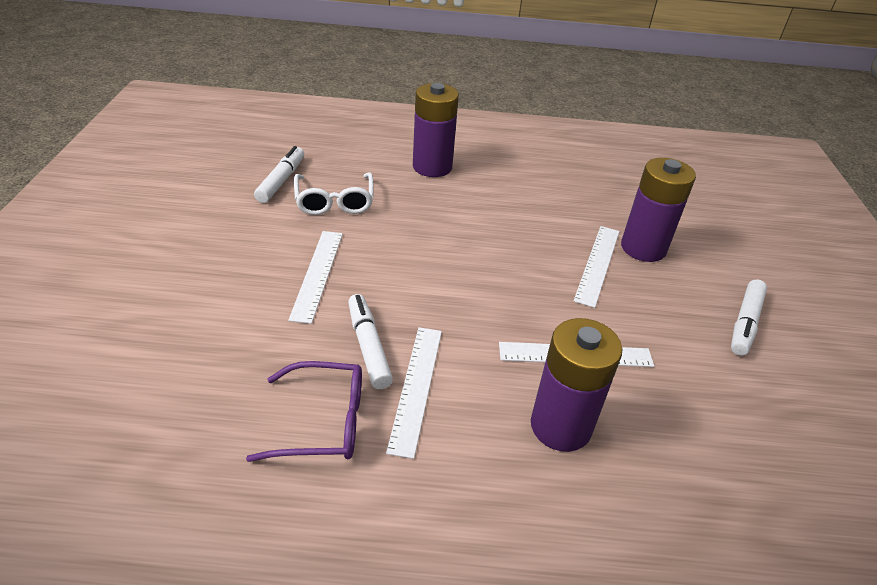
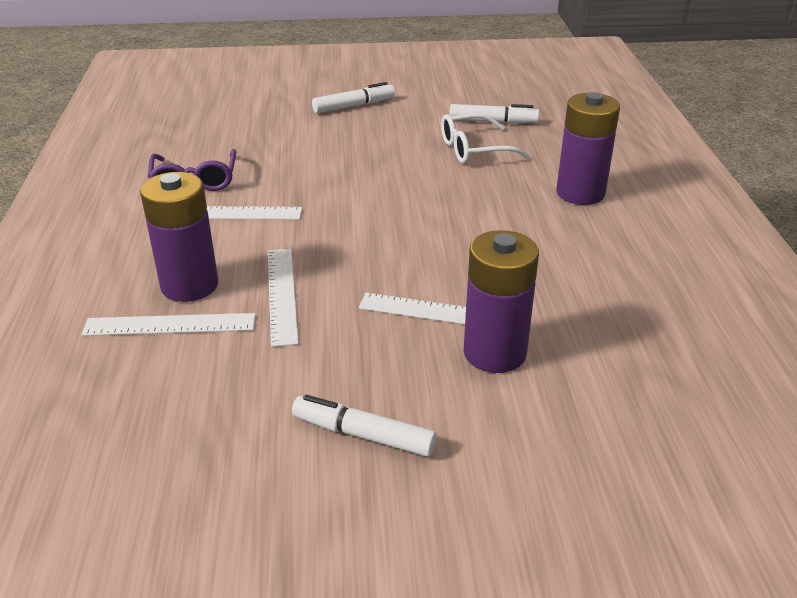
camera: 85 degrees right, 5 degrees down
white ruler [288,231,343,324] -> white ruler moved to [82,313,256,336]
white marker [348,294,393,389] -> white marker moved to [312,82,395,113]

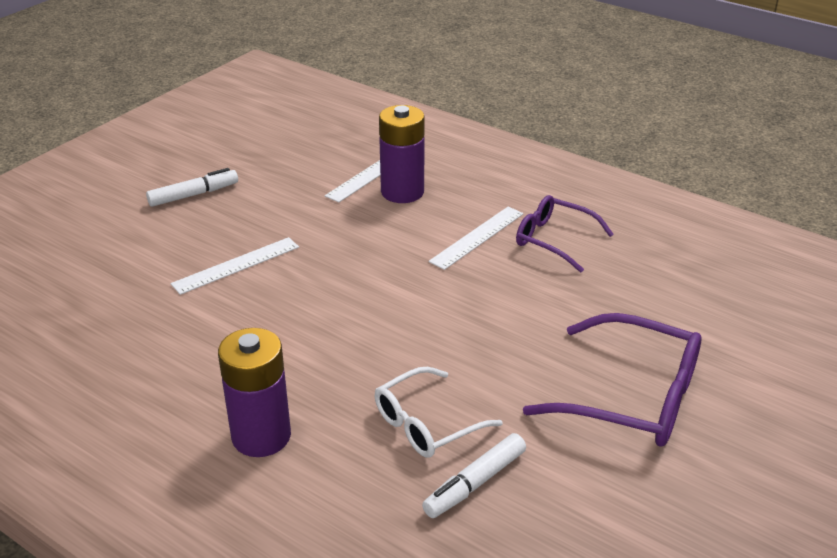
camera: 130 degrees right, 0 degrees up
white ruler [268,249,299,347] -> none
white marker [312,82,395,113] -> purple glasses [523,313,702,447]
white glasses [441,114,531,163] -> white glasses turned 150 degrees counterclockwise [375,367,503,458]
purple battery [464,230,539,373] -> none

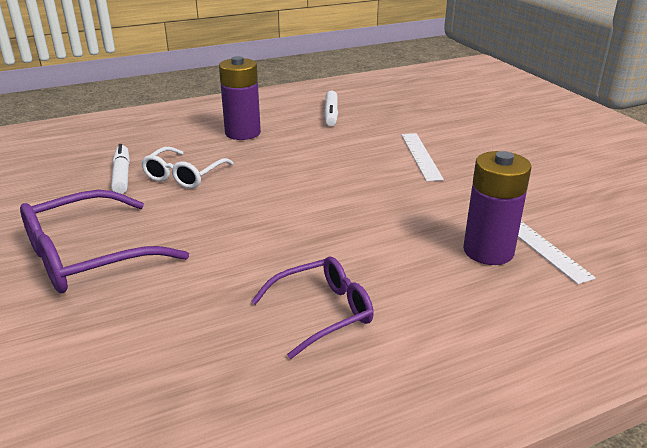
camera: 120 degrees right, 5 degrees down
white marker [146,168,238,207] -> white marker moved to [324,91,338,126]
white glasses [375,367,503,458] -> white glasses turned 150 degrees counterclockwise [141,147,234,189]
white ruler [429,207,524,270] -> none

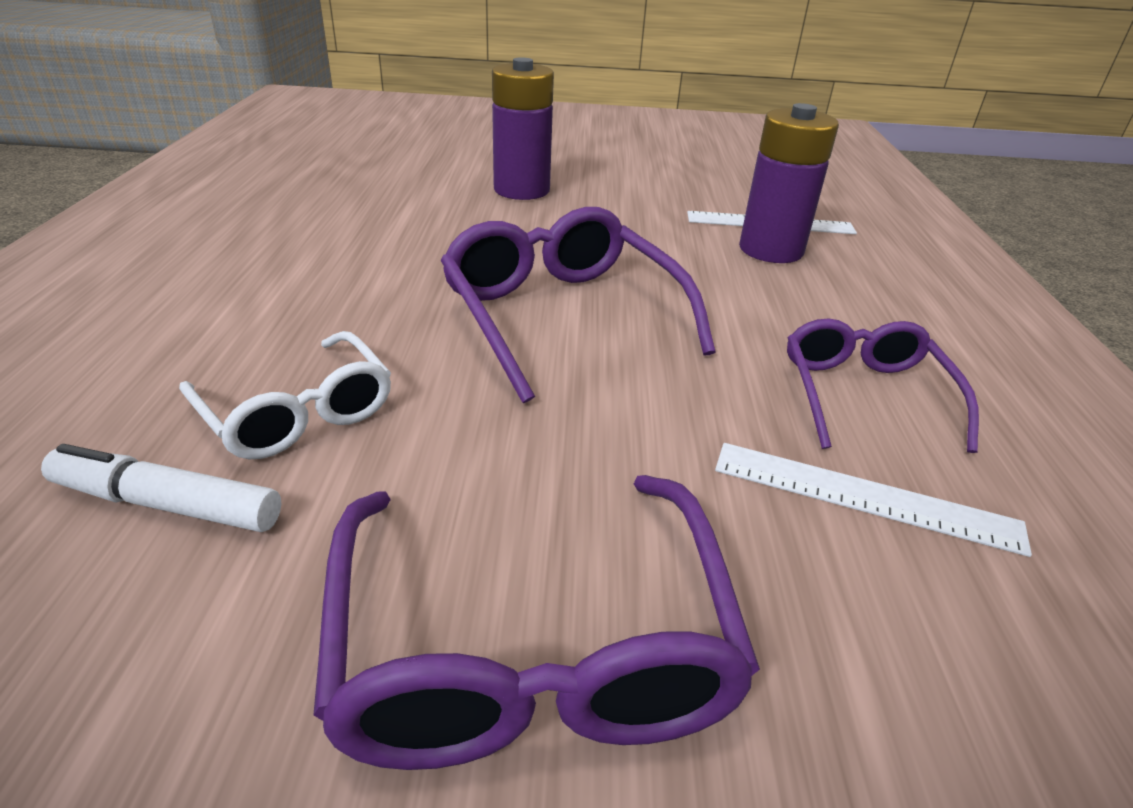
camera: 65 degrees left, 5 degrees up
purple battery [219,56,261,140] -> purple battery moved to [492,57,554,200]
white marker [324,91,338,126] -> none
white ruler [401,133,444,181] -> white ruler moved to [715,443,1032,557]
none -> purple glasses [440,207,715,403]

